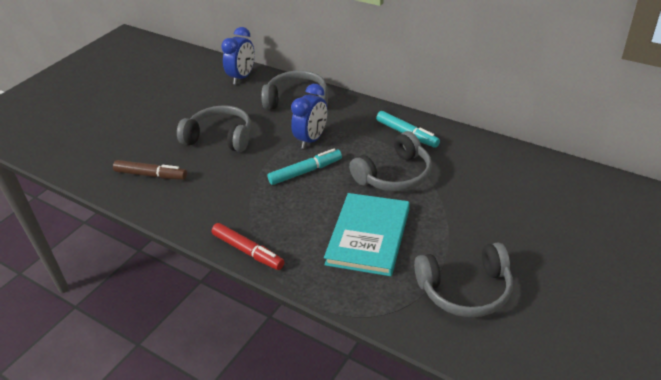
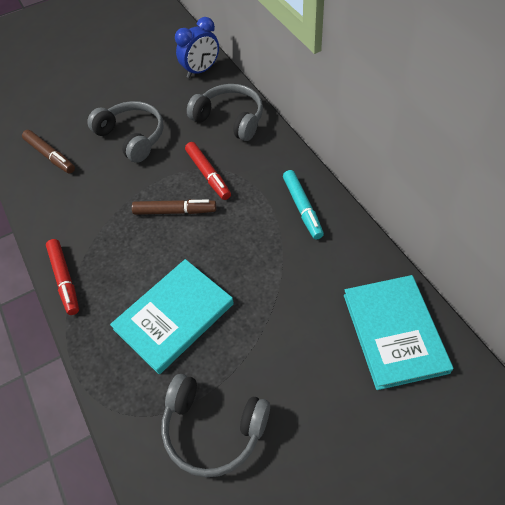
camera: 30 degrees right, 15 degrees up
turquoise marker [268,149,342,185] -> brown marker [132,199,216,215]
blue clock [291,84,327,149] -> red marker [185,142,231,200]
grey headphones [349,131,432,192] -> none
none -> turquoise book [344,275,453,390]

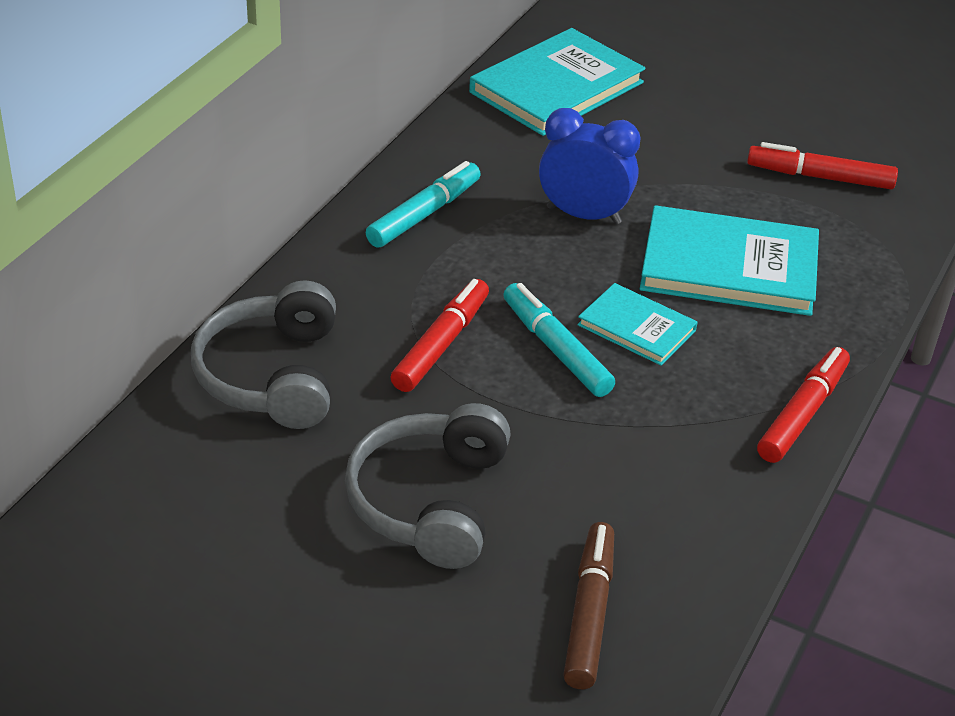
camera: 130 degrees left, 15 degrees down
brown marker [132,199,216,215] -> turquoise marker [503,283,615,397]
grey headphones [161,374,270,477] -> red marker [747,142,898,189]
blue clock [175,17,219,78] -> blue clock moved to [539,108,641,225]
none -> turquoise book [577,283,698,366]

